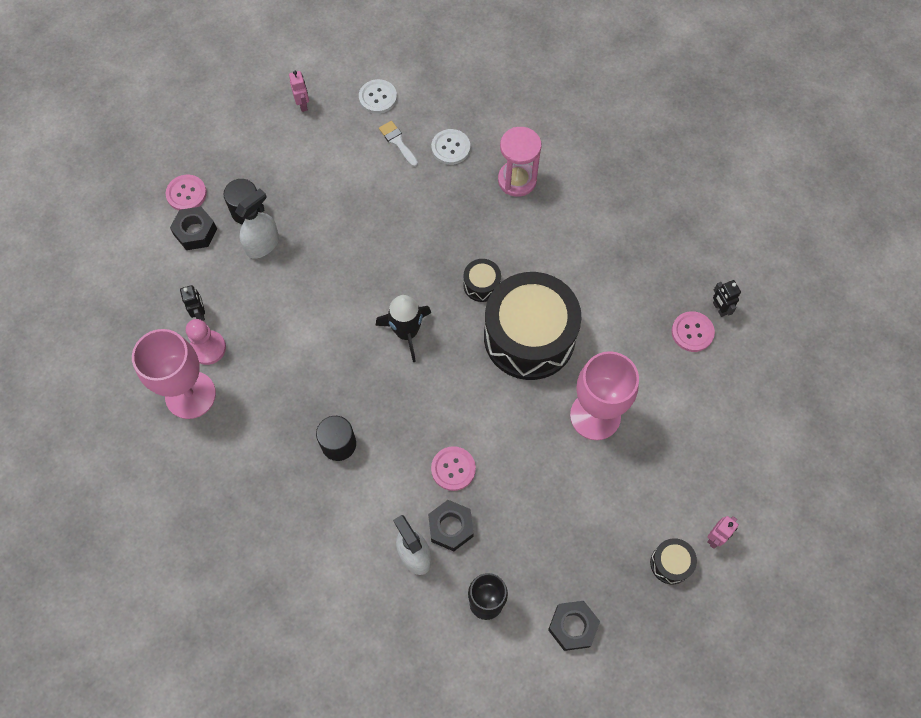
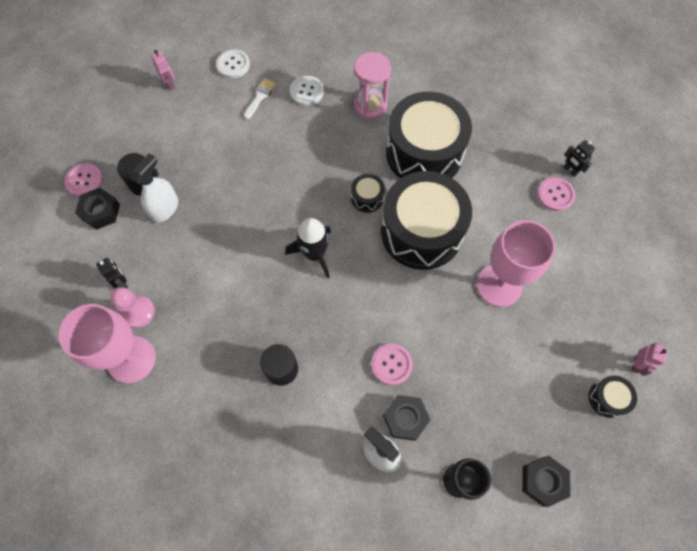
camera: 15 degrees left, 0 degrees up
white brush [379,121,418,167] -> white brush turned 75 degrees clockwise [244,78,276,119]
none -> black drum [386,92,472,178]

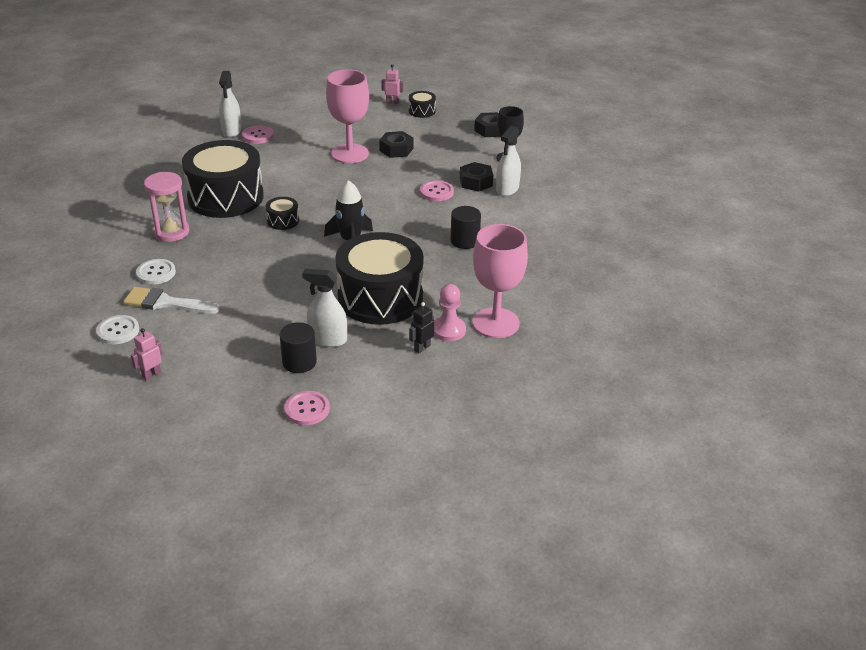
camera: 105 degrees left, 30 degrees down
black nut [75,188,120,230] -> black nut moved to [379,131,413,158]
white brush [244,78,276,119] -> white brush [123,287,220,314], size x1.63
black drum [381,171,472,270] -> black drum moved to [336,232,424,325]
black robot [564,140,595,177] -> white spray bottle [219,71,242,137]

